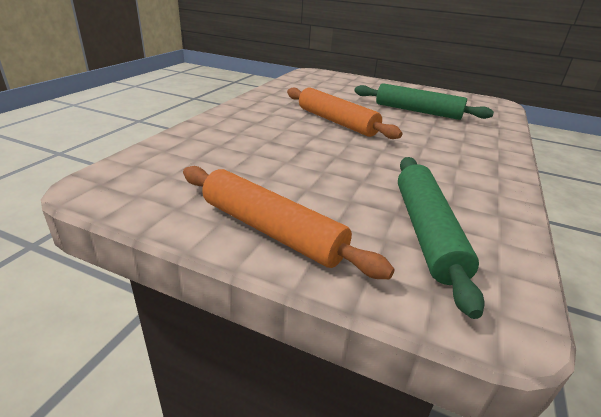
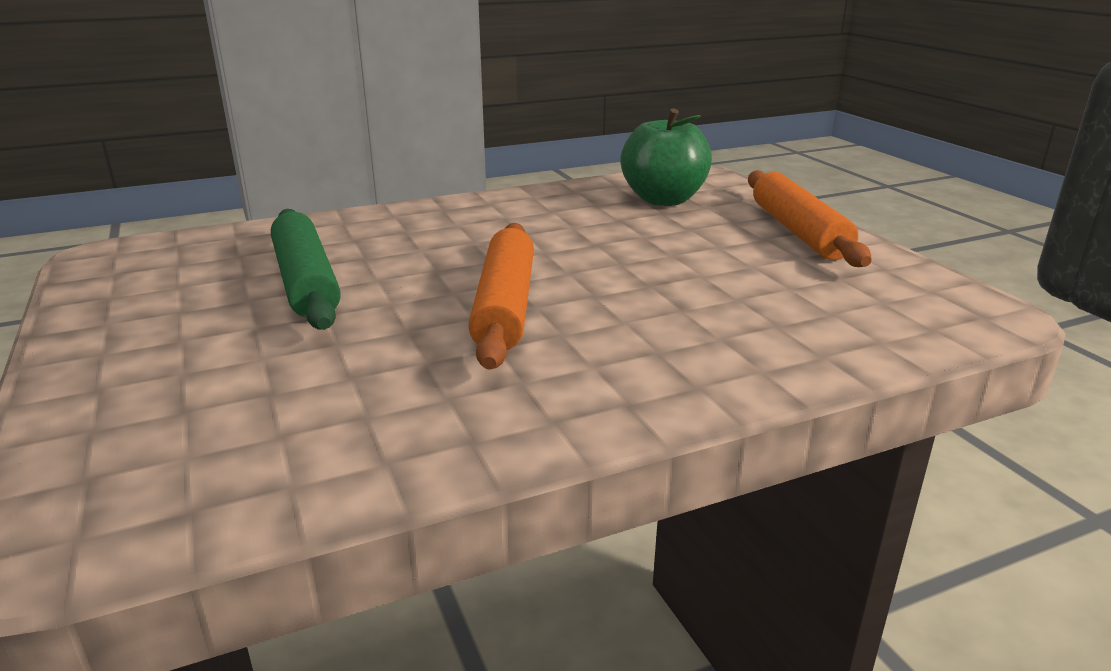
camera: 135 degrees left, 5 degrees down
green rolling pin [398,157,485,319] -> green apple [620,108,712,206]

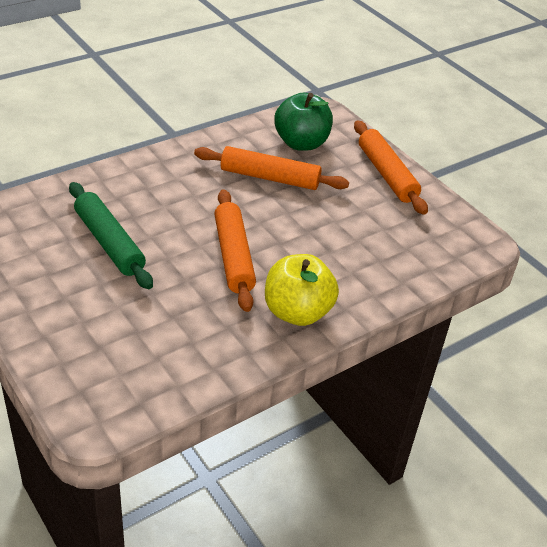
camera: 15 degrees left, 15 degrees up
none -> orange rolling pin [194,146,349,190]
none -> yellow apple [265,254,339,326]

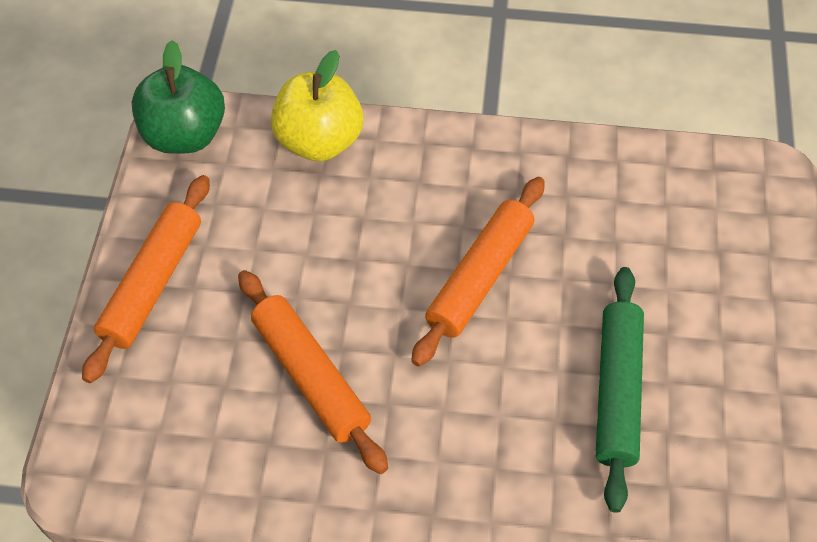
camera: 135 degrees left, 15 degrees up
yellow apple [265,254,339,326] -> yellow apple moved to [271,50,363,161]
green apple [274,93,333,151] -> green apple moved to [132,40,225,154]

